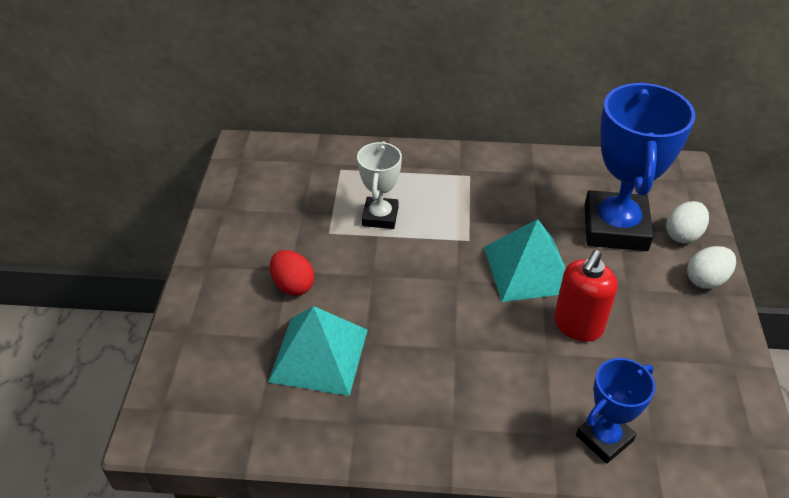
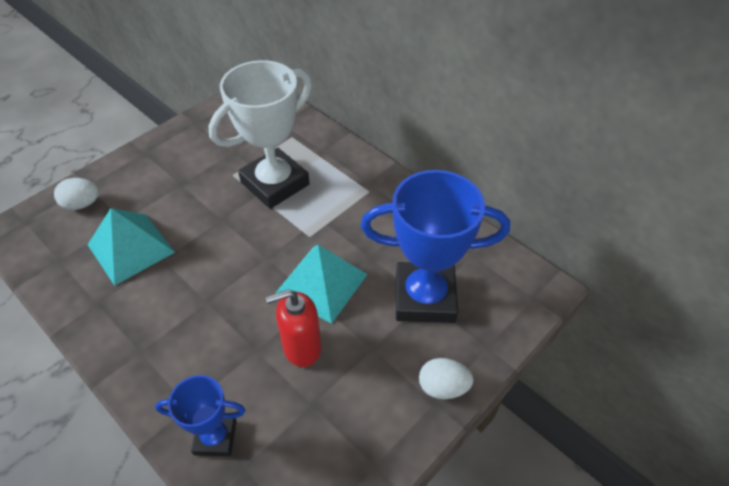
camera: 40 degrees right, 5 degrees up
red egg [270,250,315,296] -> none
white trophy [357,141,402,229] -> white trophy [208,60,312,209], size x1.84
blue trophy [585,82,695,251] -> blue trophy turned 45 degrees clockwise [361,170,510,323]
white egg [666,201,709,243] -> white egg moved to [54,178,99,210]

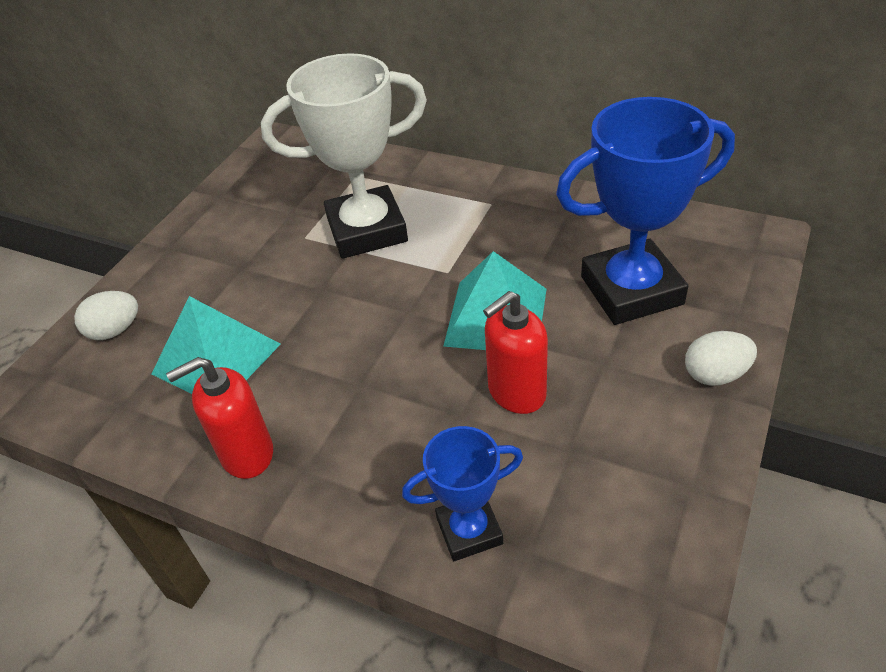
camera: 15 degrees left, 5 degrees down
white trophy [208,60,312,209] -> white trophy turned 45 degrees clockwise [261,53,427,259]
none -> red soap dispenser [166,357,273,479]

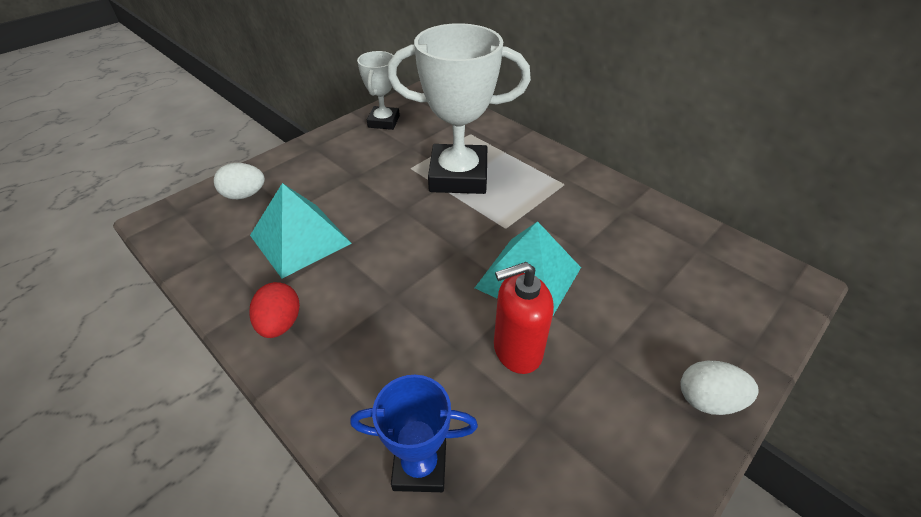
camera: 15 degrees right, 0 degrees up
red soap dispenser [166,357,273,479] -> red egg [249,282,300,338]
blue trophy [556,97,735,325] -> none
none -> white trophy [357,51,400,130]

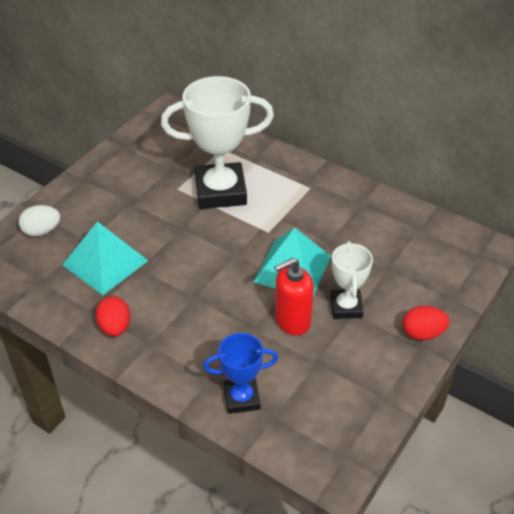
camera: 10 degrees left, 0 degrees up
white trophy [357,51,400,130] -> white trophy moved to [330,241,373,319]
white egg [681,361,759,415] -> red egg [403,306,449,341]

